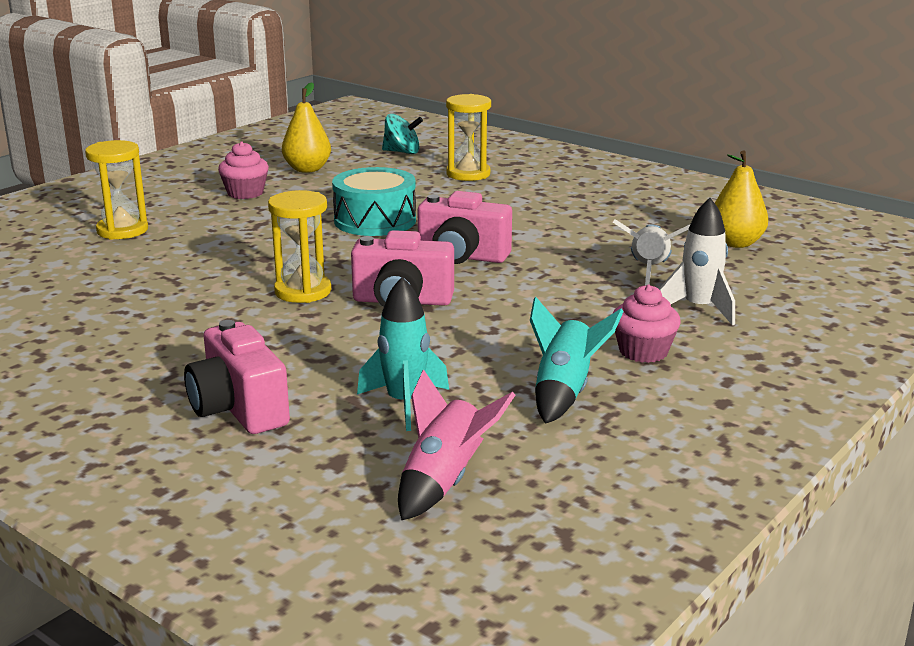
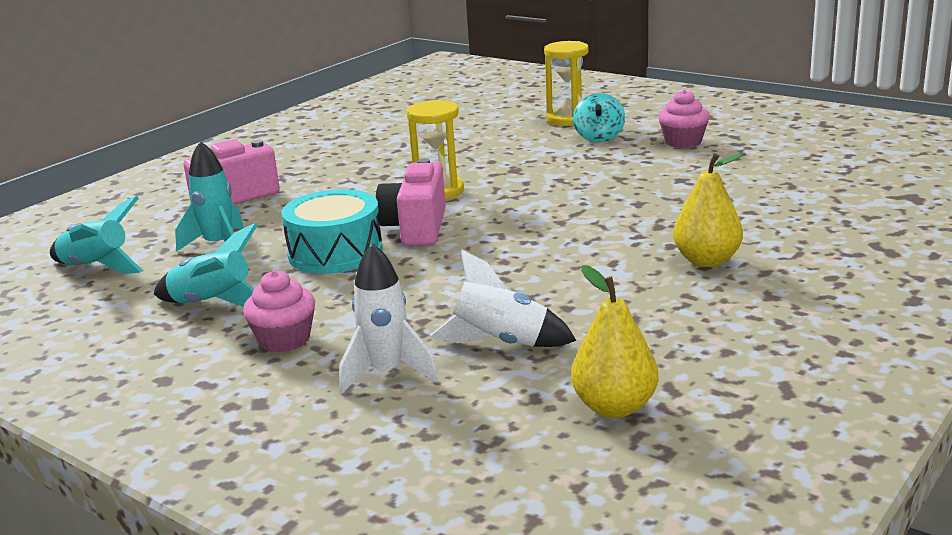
camera: 90 degrees right, 0 degrees up
yellow pear [282,82,331,173] -> yellow pear moved to [673,153,745,267]
turquoise drum [332,167,416,236] -> turquoise drum moved to [281,189,383,274]
turquoise spinning top [382,114,423,154] -> turquoise spinning top moved to [573,93,625,142]
pink rocket [398,369,515,520] -> turquoise rocket [50,196,143,274]
pink camera [418,191,512,264] -> none
yellow hourglass [446,94,491,181] -> none

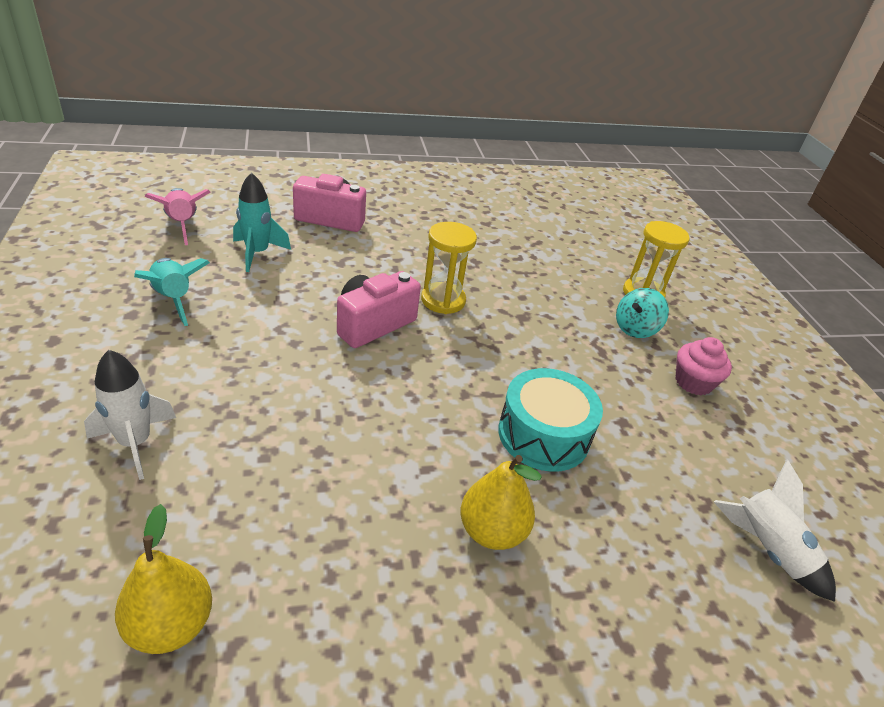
camera: 35 degrees right, 15 degrees up
turquoise rocket [50,196,143,274] -> pink rocket [145,188,211,245]
pink cupcake [243,270,315,352] -> none
turquoise drum [281,189,383,274] -> turquoise drum moved to [498,368,603,472]
white rocket [430,250,576,347] -> white rocket moved to [714,459,836,602]

